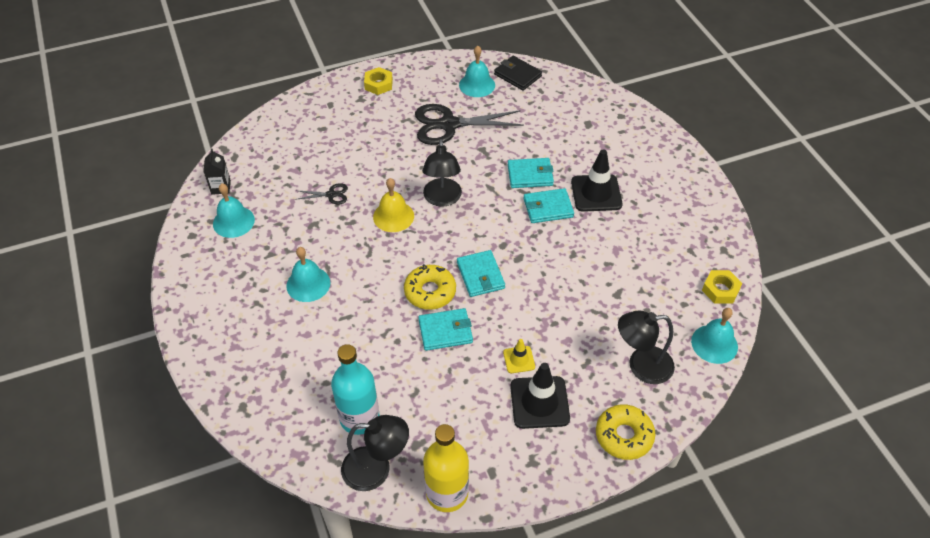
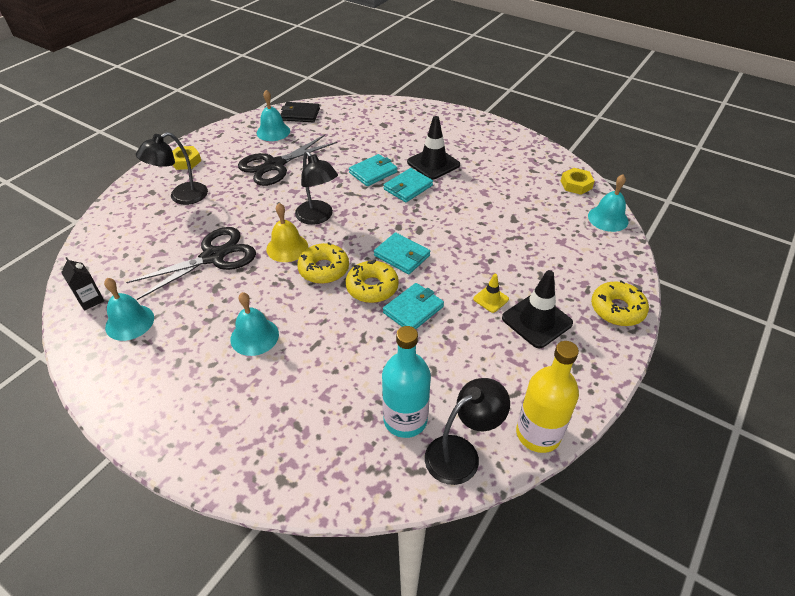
camera: 35 degrees left, 5 degrees down
black scissors [295,183,348,205] -> black scissors [126,227,256,300], size x2.20
black lamp [618,310,675,384] -> black lamp moved to [136,132,208,205]
none -> yellow donut [297,242,349,284]

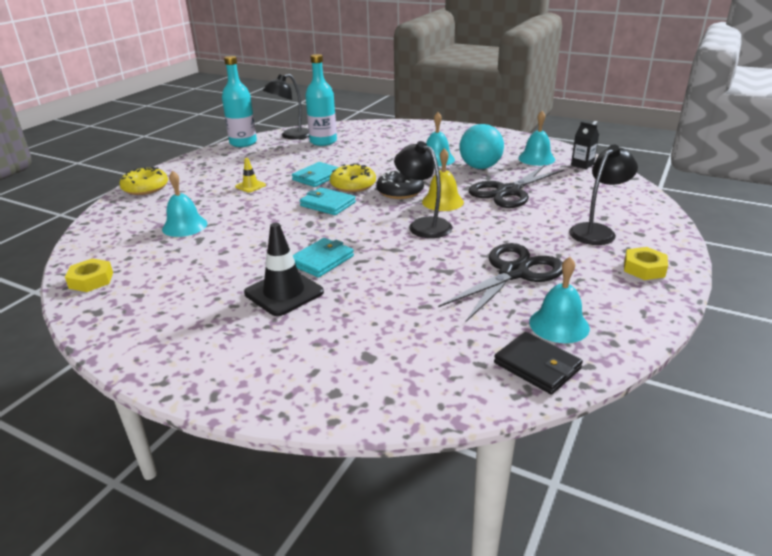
camera: 175 degrees right, 15 degrees down
black wallet [280,102,320,122] -> black wallet turned 45 degrees clockwise [494,332,583,395]
yellow donut [297,242,349,284] -> black donut [376,170,424,199]
turquoise wallet [349,154,397,186] -> none
black traffic cone [502,270,573,348] -> none
yellow bottle [516,341,579,453] -> turquoise bottle [222,56,257,147]
turquoise bell [588,174,629,232] -> turquoise bell moved to [162,171,207,237]
none -> turquoise ball [459,124,504,169]

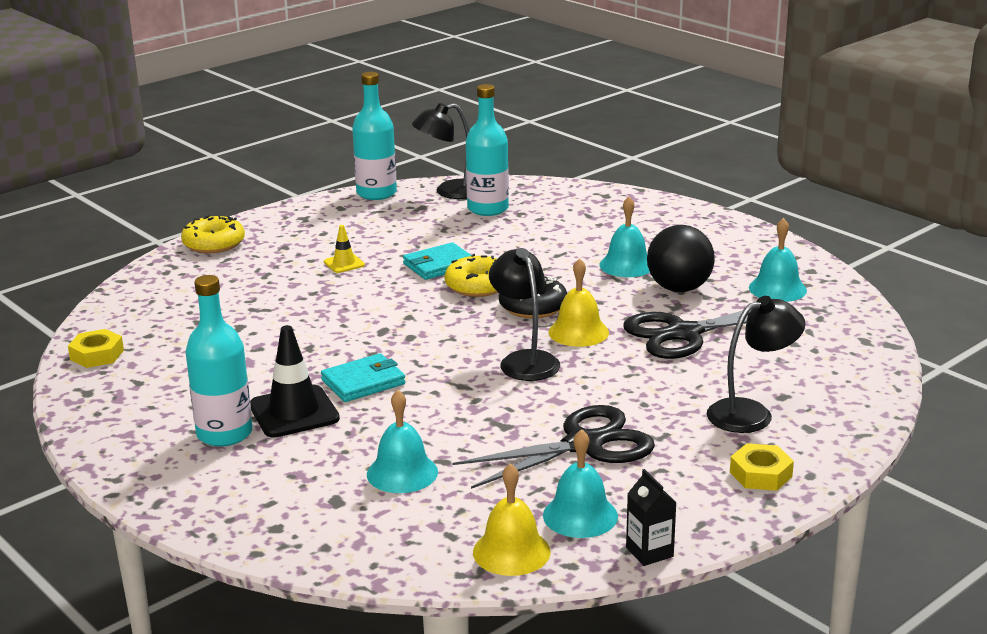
camera: 20 degrees right, 5 degrees down
turquoise bell [162,171,207,237] -> turquoise bell moved to [367,390,438,493]
turquoise wallet [300,187,356,215] -> none
turquoise ball [459,124,504,169] -> black ball [647,225,715,292]
black wallet [494,332,583,395] -> yellow bell [473,463,551,576]
black carton [571,122,599,169] -> black carton moved to [626,469,677,566]
none -> turquoise bottle [186,275,252,447]

